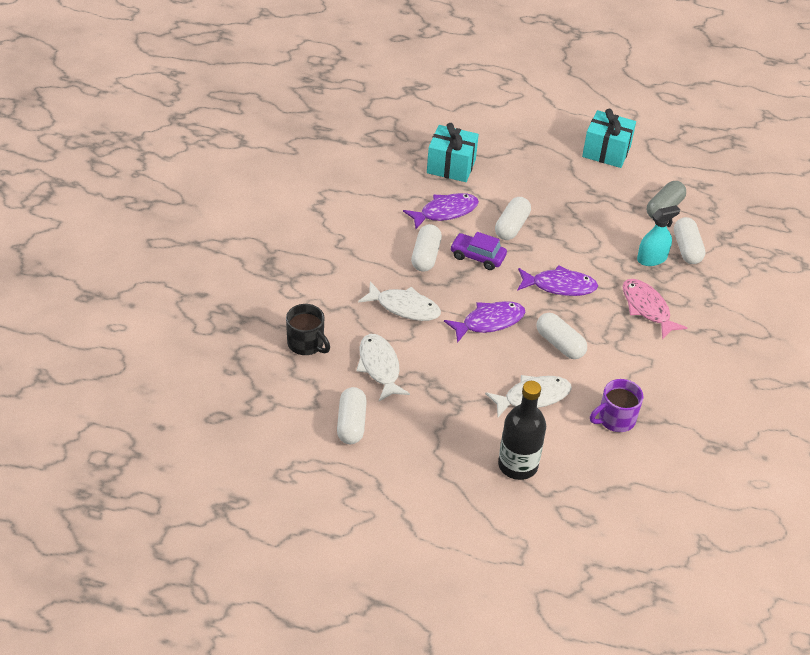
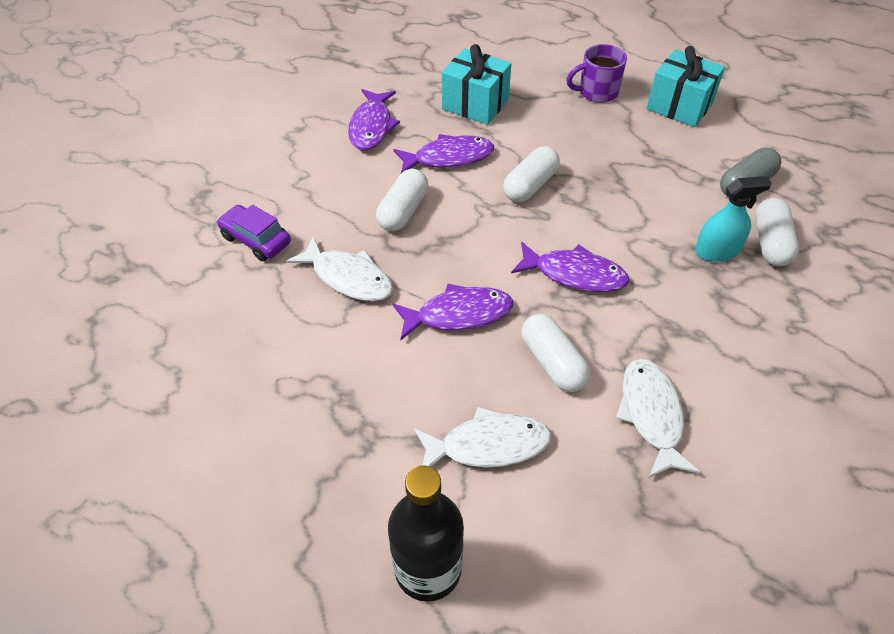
camera: 15 degrees right, 5 degrees up
black mug [286,304,330,355] -> none
white capsule [337,387,367,444] -> none
white fish [356,334,410,401] -> white fish moved to [616,359,700,478]
purple car [450,232,507,270] -> purple car moved to [217,205,291,261]
purple mug [590,379,643,432] -> purple mug moved to [566,44,627,103]
pink fish [623,279,687,339] -> none
none -> purple fish [348,89,400,151]

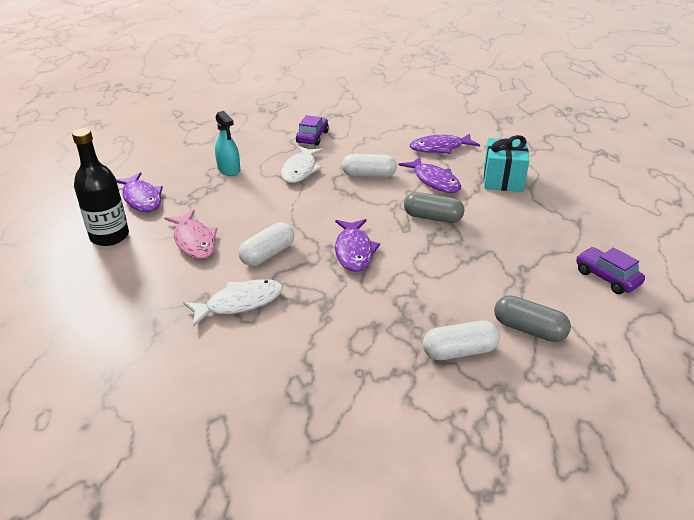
camera: 70 degrees right, 15 degrees down
purple fish [393,283,513,340] -> purple fish moved to [116,172,163,212]
white fish [414,407,551,468] -> pink fish [164,210,217,259]
white capsule [503,146,560,202] -> grey capsule [404,192,464,223]
purple mug [566,44,627,103] -> none
turquoise gift [646,46,725,127] -> purple car [576,247,645,294]
turquoise spray bottle [695,176,772,262] -> turquoise spray bottle moved to [215,111,240,176]

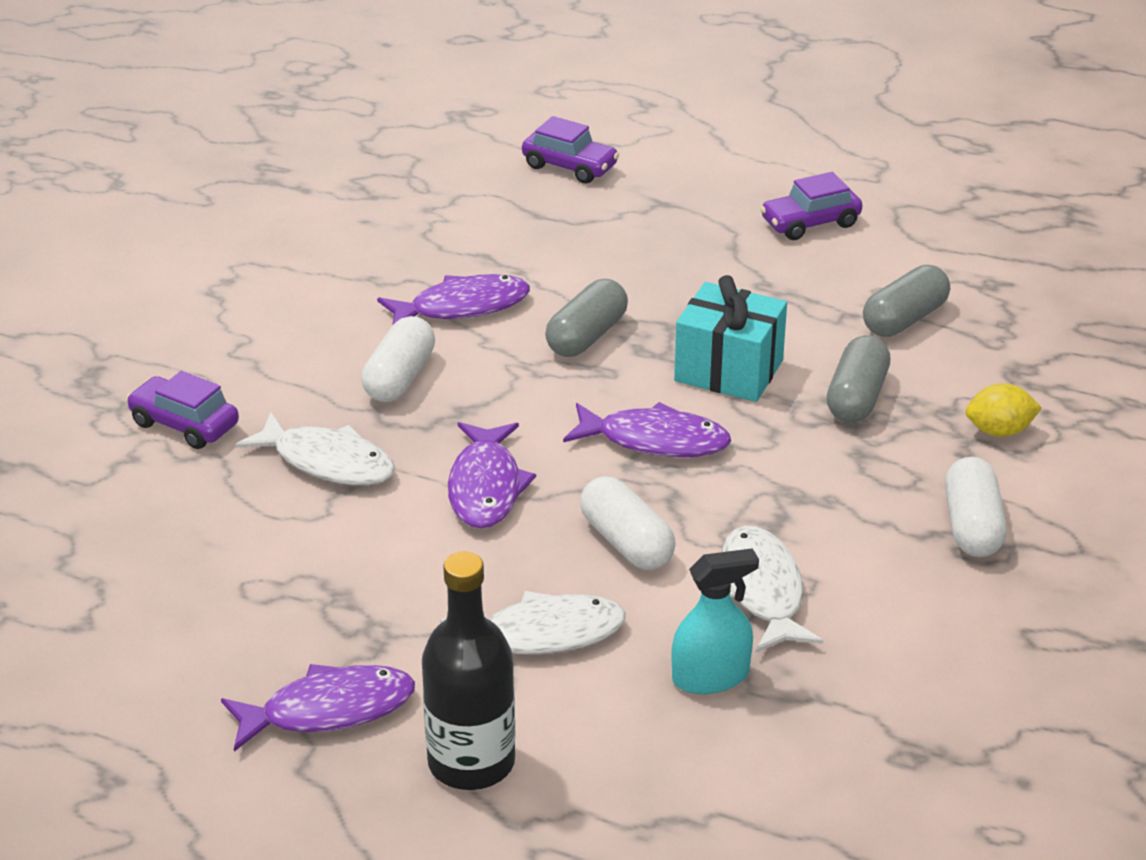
camera: 75 degrees left, 0 degrees up
pink fish [164,210,217,259] -> white fish [440,591,626,654]
turquoise spray bottle [215,111,240,176] -> turquoise spray bottle moved to [671,548,759,694]
purple fish [410,133,480,154] -> purple fish moved to [448,422,536,528]
white capsule [423,320,500,360] -> white capsule moved to [945,457,1007,557]
turquoise gift [484,135,529,192] -> turquoise gift moved to [674,275,787,402]
none -> purple car [522,116,619,183]
none -> grey capsule [827,335,891,423]
none -> yellow lemon [965,383,1042,437]

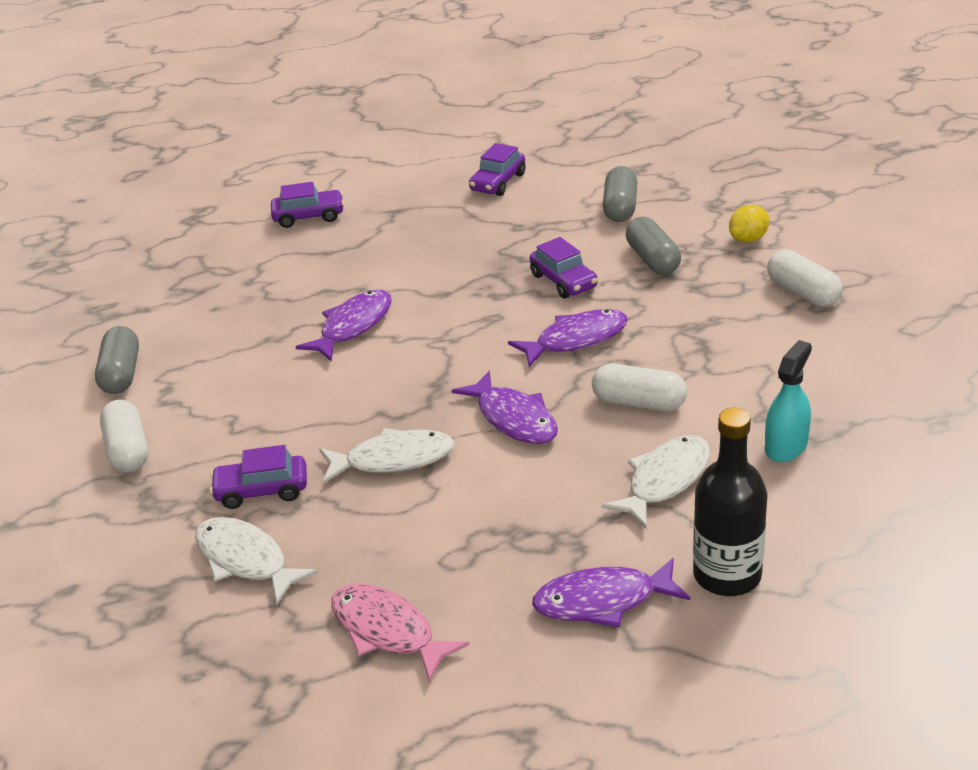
camera: 35 degrees left, 0 degrees up
purple fish [221,664,415,752] -> purple fish turned 135 degrees counterclockwise [532,558,690,628]
white capsule [361,316,435,402] -> white capsule moved to [100,400,148,473]
grey capsule [545,279,628,357] -> grey capsule moved to [95,326,139,394]
turquoise gift [674,275,787,402] -> purple car [530,237,598,299]
white fish [722,526,823,652] -> white fish moved to [195,517,318,604]
none -> pink fish [331,584,469,682]

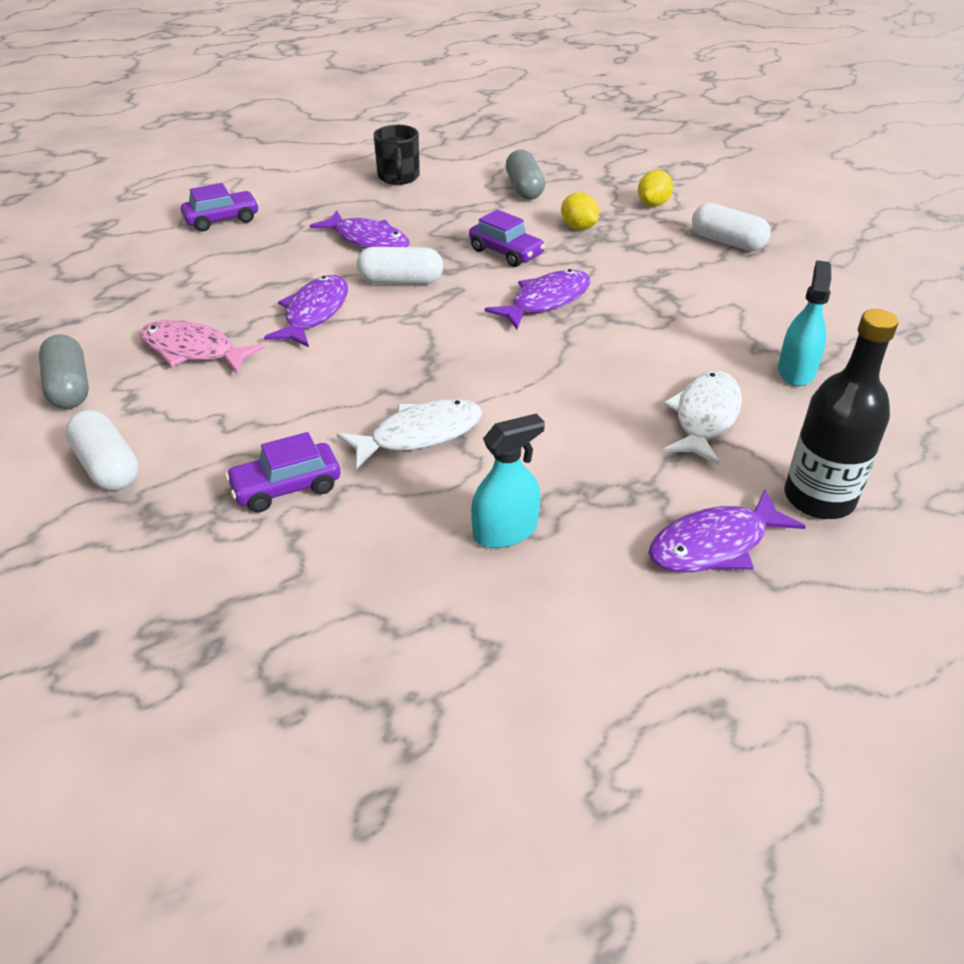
camera: 20 degrees left, 5 degrees up
white fish [195,517,318,604] -> none
pink fish [331,584,469,682] -> pink fish moved to [139,320,265,374]
purple fish [452,371,558,444] -> purple fish moved to [310,210,410,249]
purple car [469,143,526,196] -> black mug [374,125,420,185]
white capsule [592,364,687,411] -> white capsule moved to [356,247,443,284]
grey capsule [626,217,681,275] -> yellow lemon [561,192,599,230]
none -> turquoise spray bottle [471,413,545,548]

